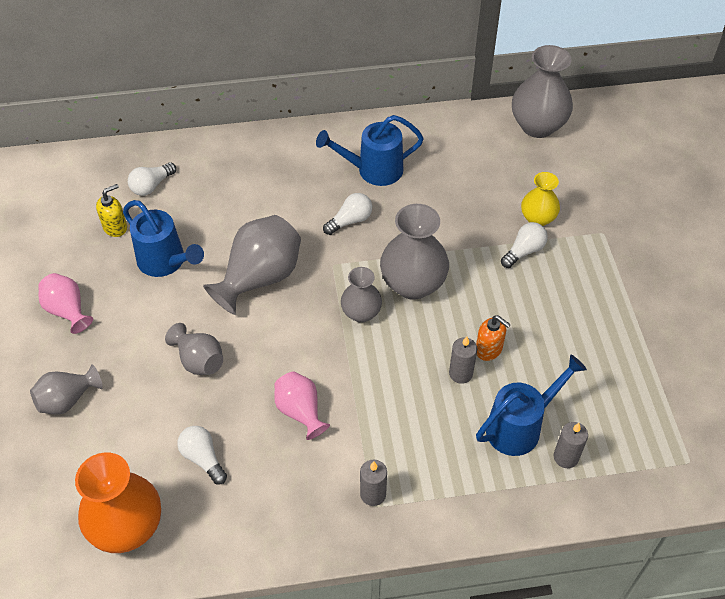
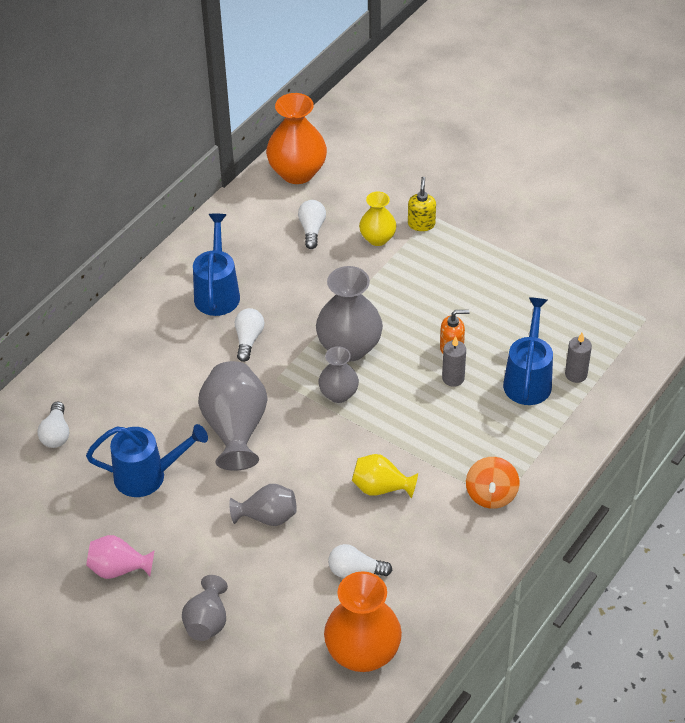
camera: 45 degrees left, 5 degrees down
yellow soap dispenser [96,184,127,237] -> yellow soap dispenser moved to [408,177,436,231]
pink vase [274,371,330,440] -> yellow vase [352,454,418,498]
blue watering can [316,115,424,186] -> blue watering can turned 150 degrees clockwise [193,214,240,316]
grey candle [360,460,387,506] -> orange spinning top [466,457,520,509]
white light bulb [501,222,548,268] -> white light bulb moved to [298,200,326,249]
grey vase [512,45,573,138] -> orange vase [266,93,327,184]

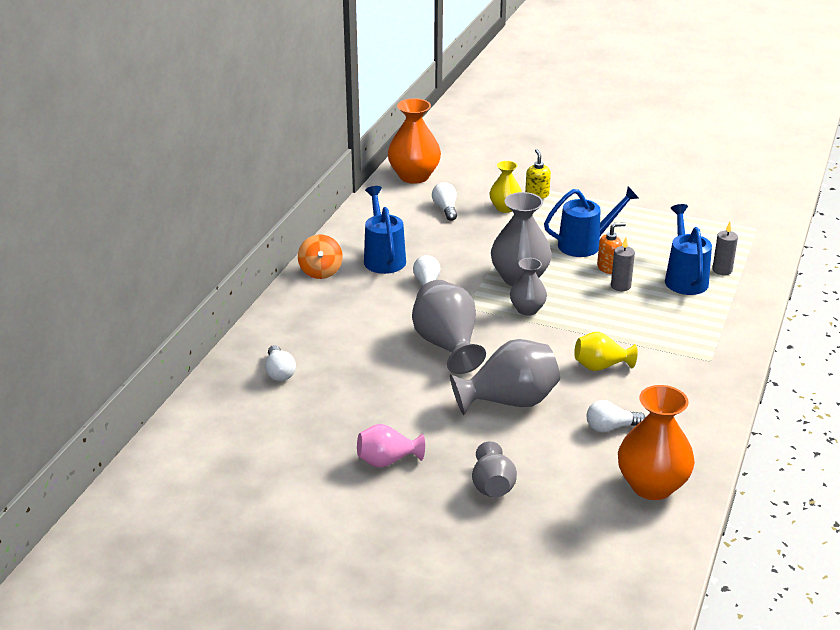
camera: 15 degrees left, 15 degrees down
blue watering can [86,424,208,497] -> blue watering can moved to [544,187,639,257]
grey vase [229,484,297,526] -> grey vase [450,339,560,415], size x1.68
orange spinning top [466,457,520,509] -> orange spinning top moved to [298,234,343,279]

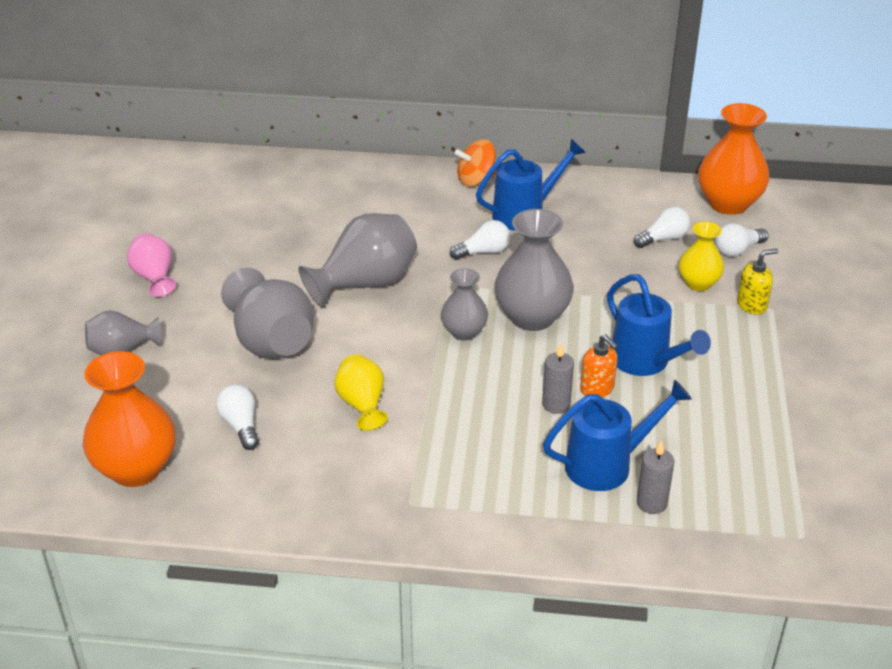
camera: 75 degrees right, 5 degrees up
white light bulb [265,345,296,381] -> white light bulb moved to [715,223,768,257]

